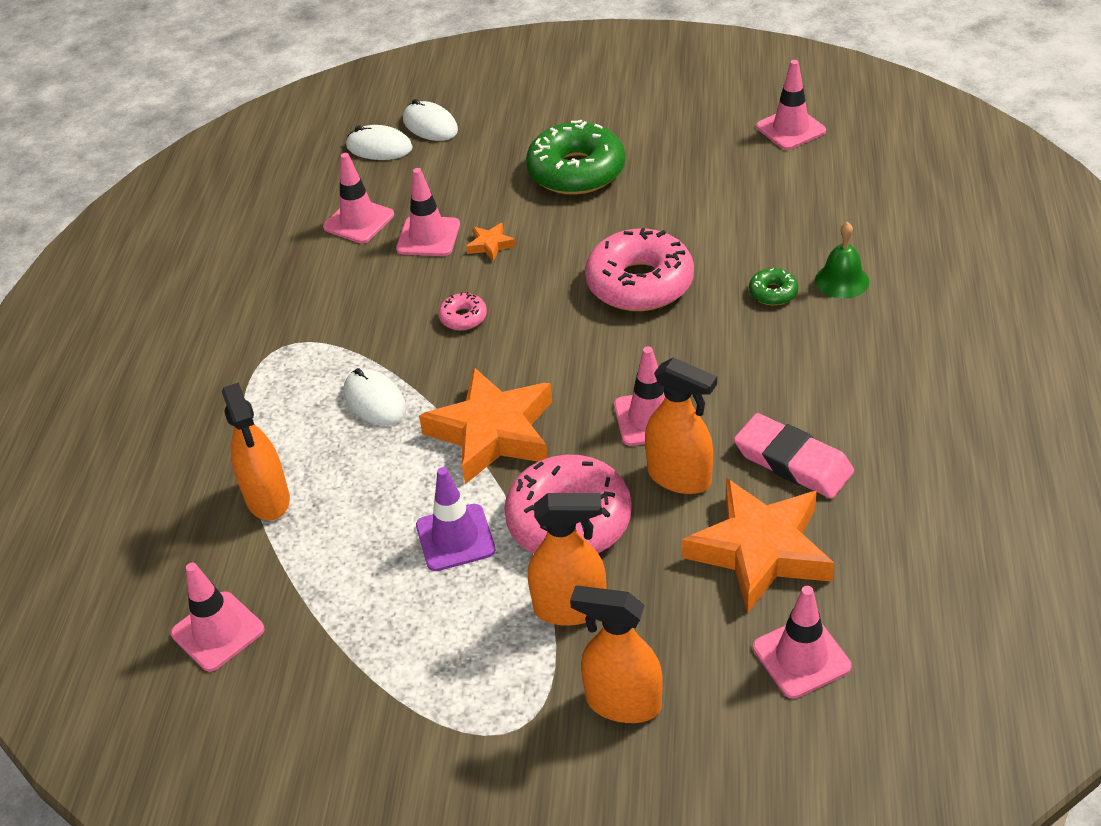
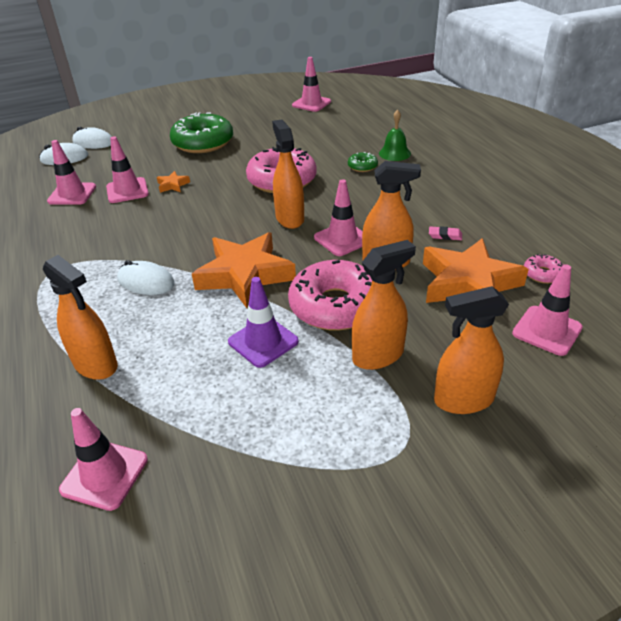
camera: 30 degrees left, 5 degrees down
pink donut [439,292,487,330] -> pink donut moved to [524,254,563,284]
pink eraser [734,413,854,499] -> pink eraser [429,226,462,240], size x0.44
none -> orange spray bottle [272,119,304,229]

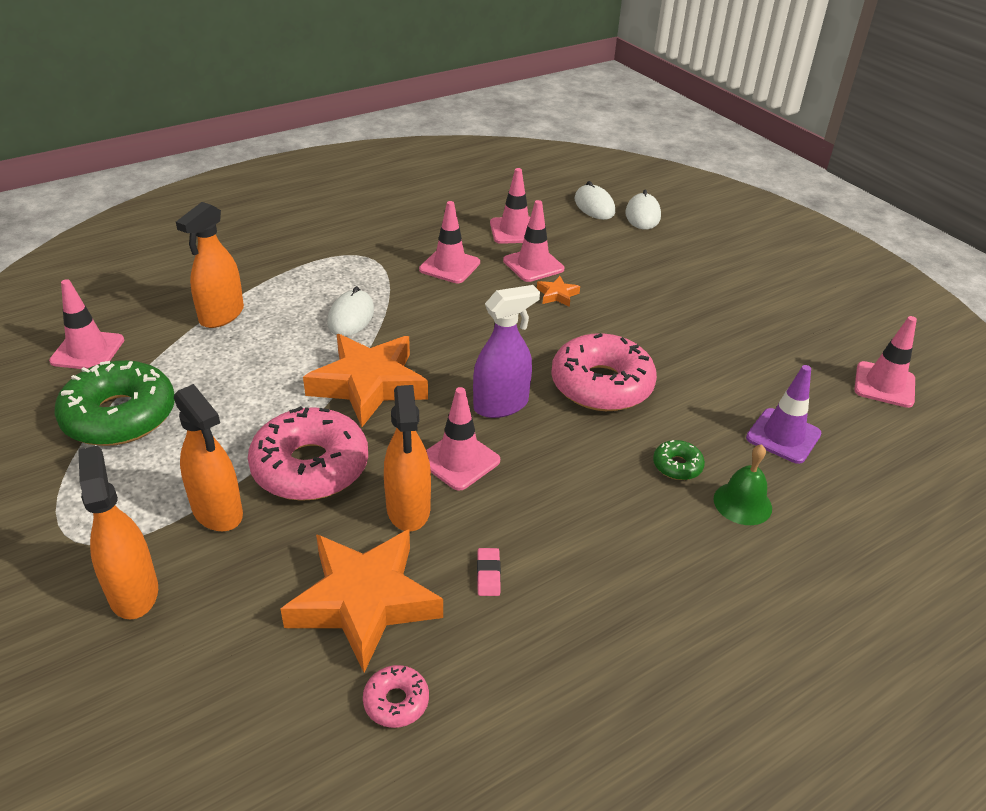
camera: 75 degrees right, 0 degrees up
green donut [170,113,233,153] -> green donut moved to [55,360,175,446]
purple traffic cone [228,277,299,368] -> purple traffic cone moved to [746,365,822,464]
orange spray bottle [272,119,304,229] -> purple spray bottle [473,285,540,418]
pink traffic cone [512,264,583,356] -> pink traffic cone moved to [419,201,480,283]

